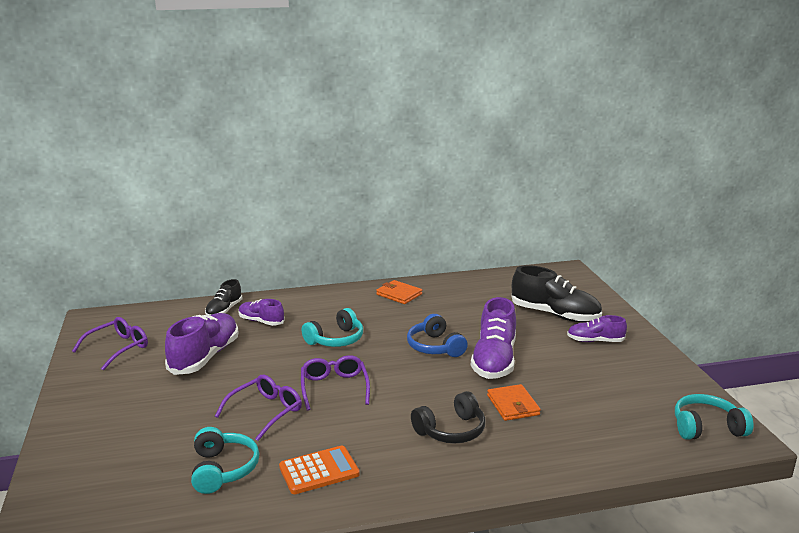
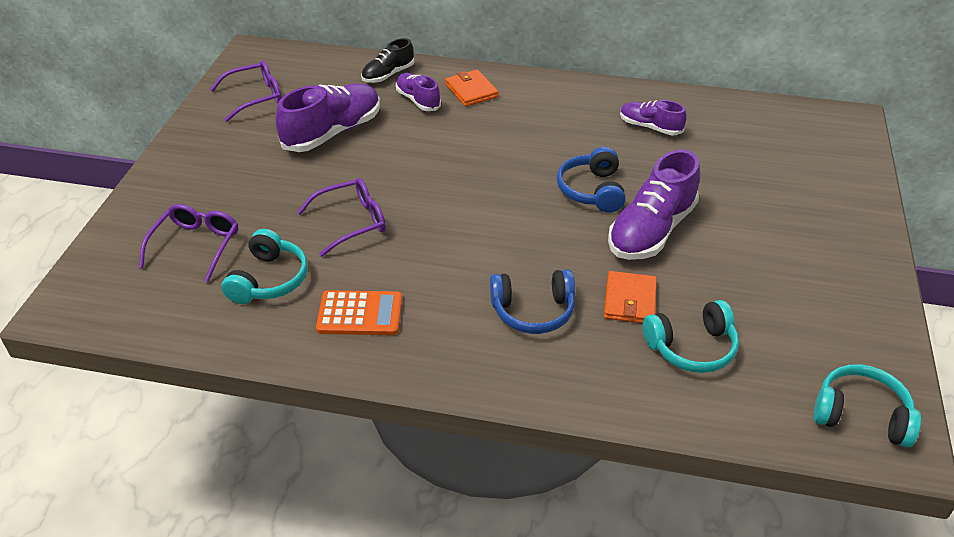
camera: 25 degrees right, 20 degrees up
purple glasses [301,355,370,411] -> purple glasses moved to [139,204,238,282]
turquoise headphones [302,308,363,347] -> turquoise headphones moved to [643,300,739,373]
orange wallet [376,280,422,304] -> orange wallet moved to [445,70,499,107]
black headphones [411,391,486,444] -> blue headphones [490,269,575,334]
black shoe [511,265,602,322] -> none
purple shoe [567,315,627,342] -> purple shoe moved to [620,100,687,135]

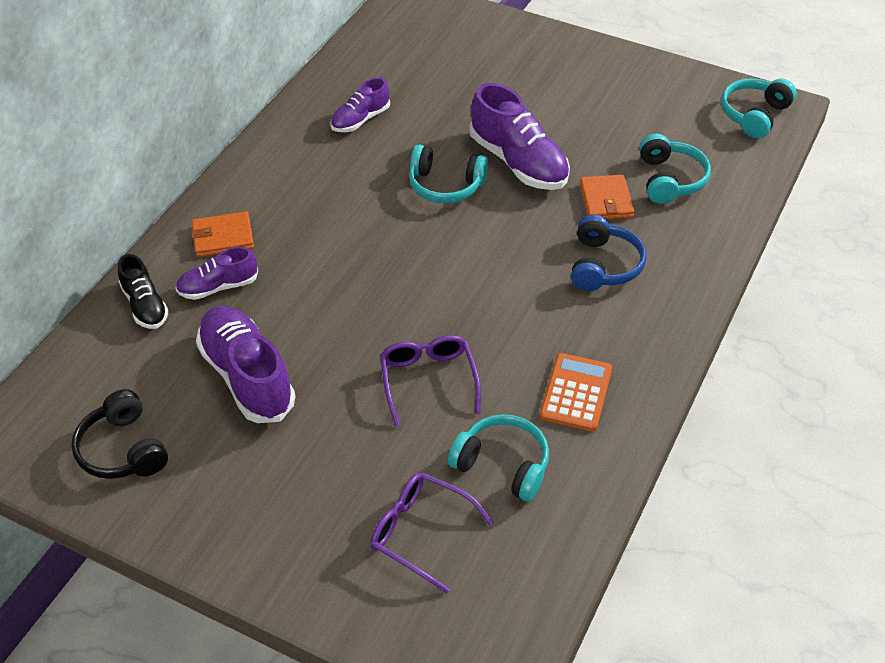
camera: 75 degrees left, 5 degrees up
purple glasses [210,60,282,122] -> black headphones [71,389,168,479]
blue headphones [557,147,626,213] -> turquoise headphones [409,144,488,203]
orange wallet [604,271,657,323] -> orange wallet turned 60 degrees clockwise [580,175,635,219]

